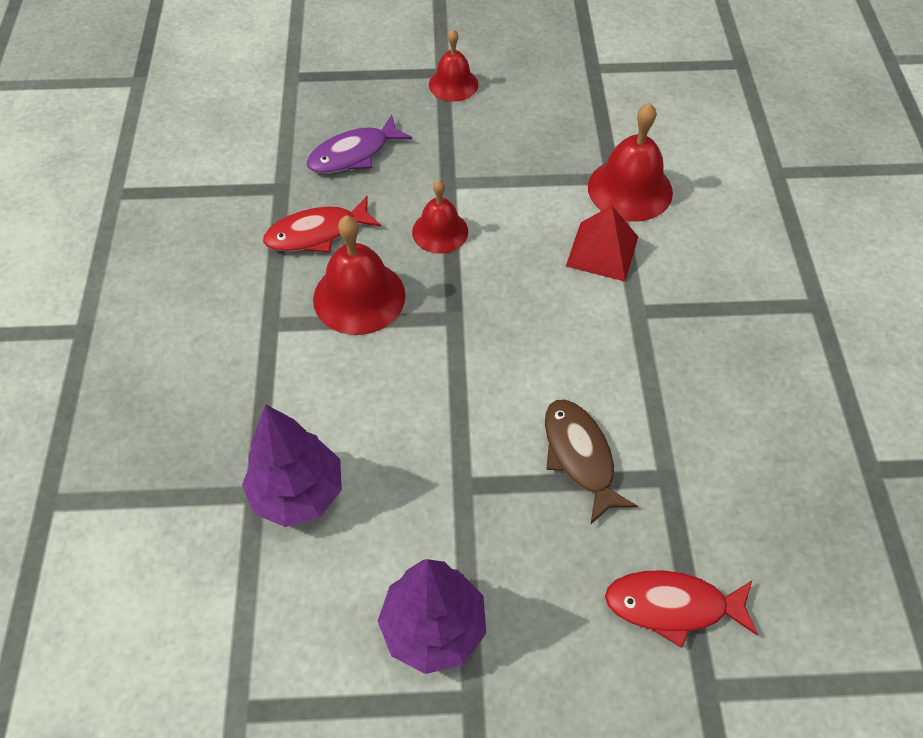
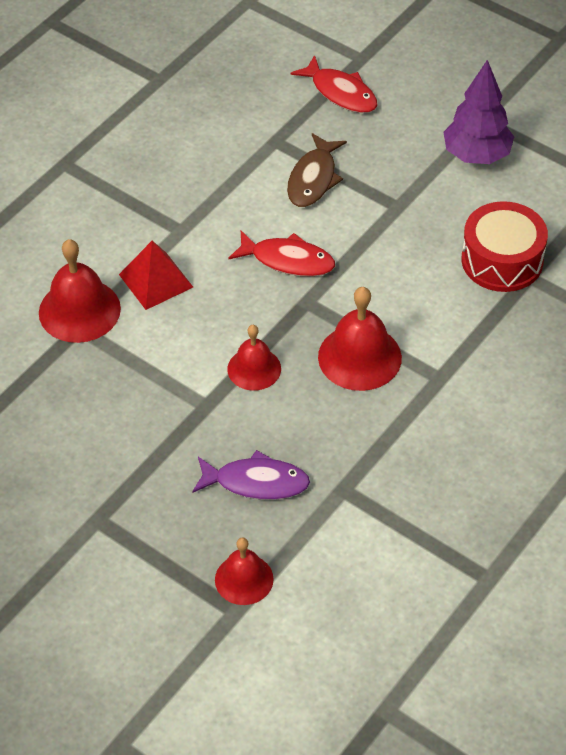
camera: 140 degrees left, 5 degrees down
purple tree [242,404,342,527] -> red drum [462,201,548,292]
red fish [263,196,381,253] -> red fish moved to [228,231,335,277]
red bell [429,29,478,102] -> red bell moved to [215,537,274,605]

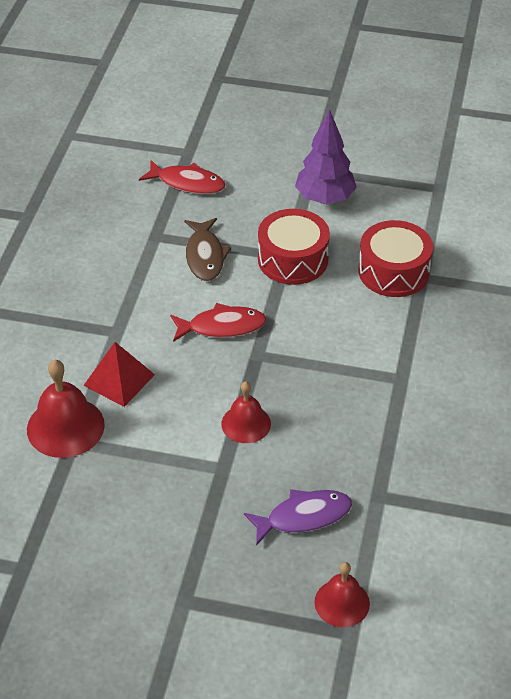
camera: 25 degrees left, 5 degrees down
red bell [318,287,402,391] -> none
none -> red drum [258,209,330,285]

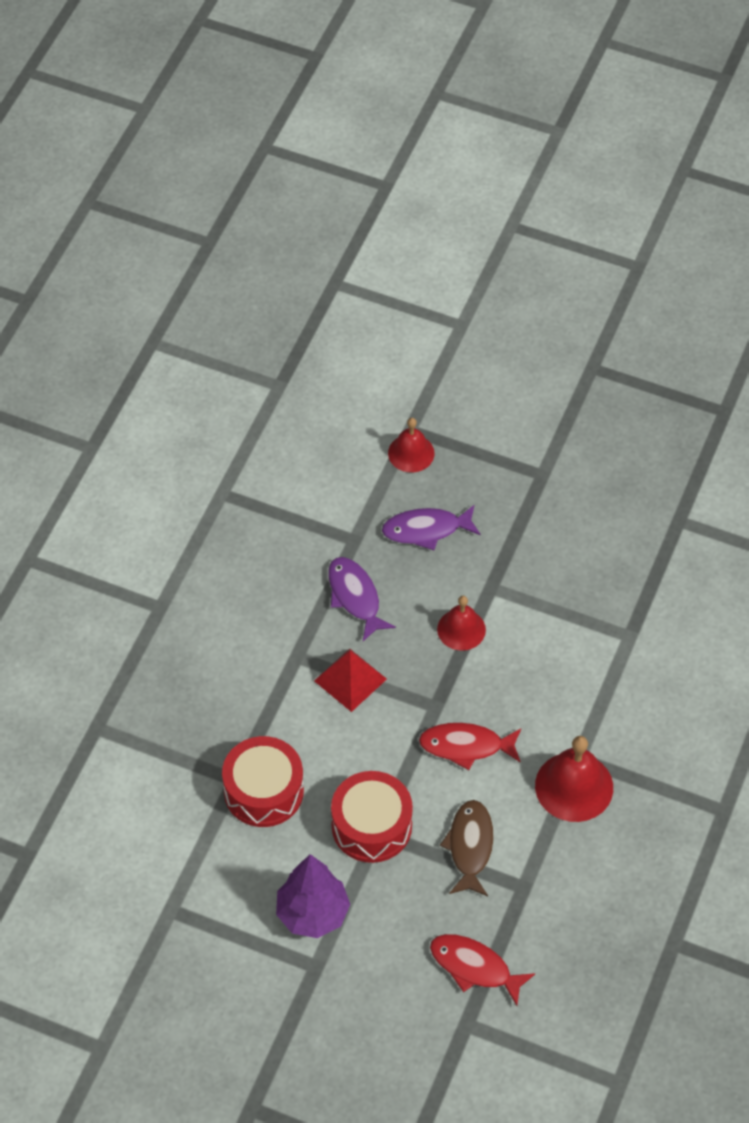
camera: 170 degrees left, 10 degrees up
red bell [27,360,105,458] -> red bell moved to [535,736,613,822]
red pyramid [83,342,155,407] -> red pyramid moved to [314,648,387,712]
none -> purple fish [328,557,396,641]

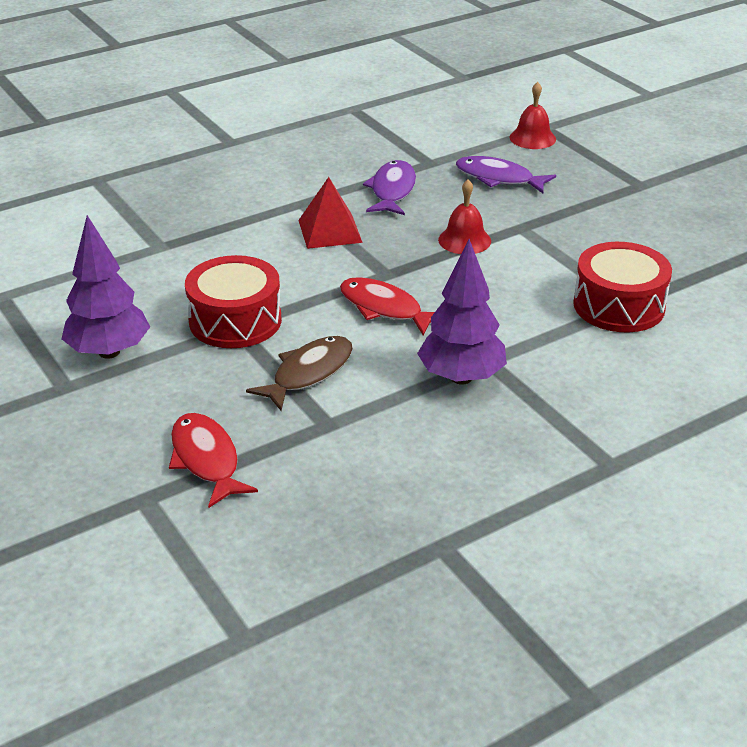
camera: 35 degrees right, 20 degrees down
red drum [222,736,304,827] -> red drum moved to [573,242,672,332]
red bell [535,736,613,822] -> purple tree [417,239,507,385]

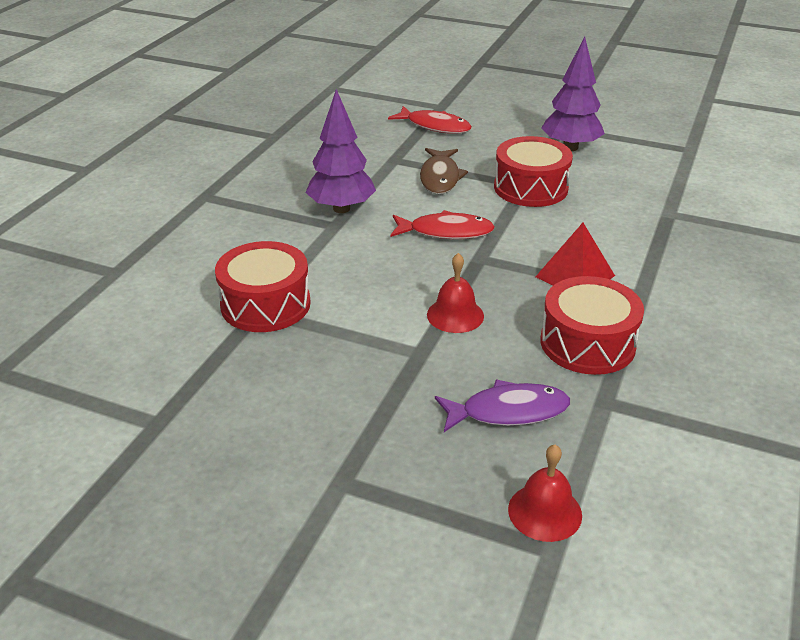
camera: 145 degrees right, 0 degrees up
purple fish [363,160,416,215] -> red drum [541,276,644,375]

